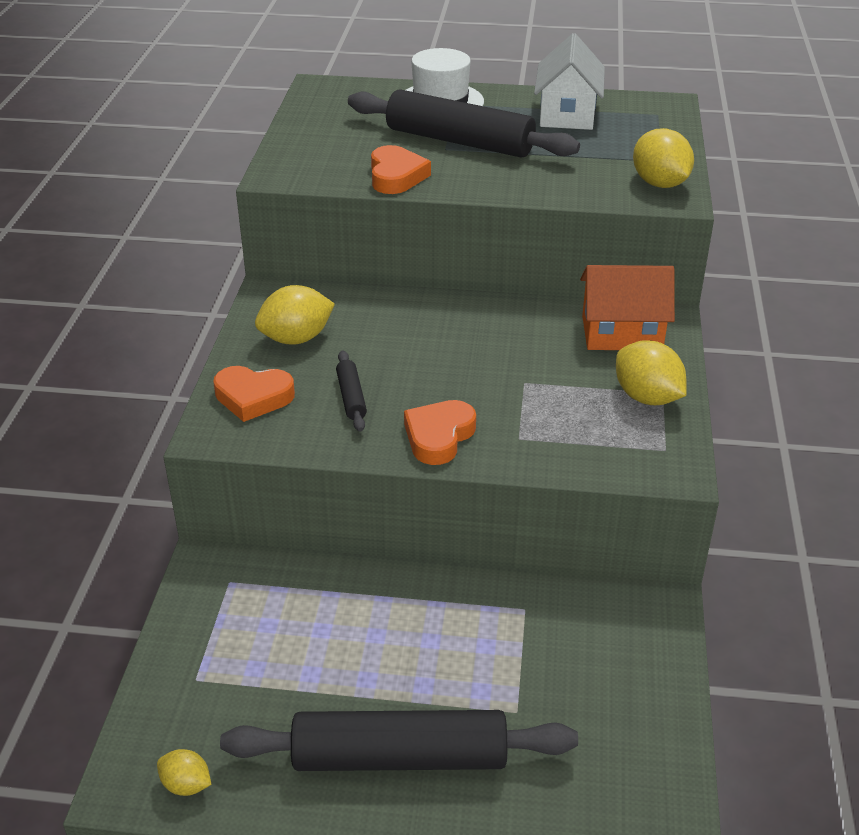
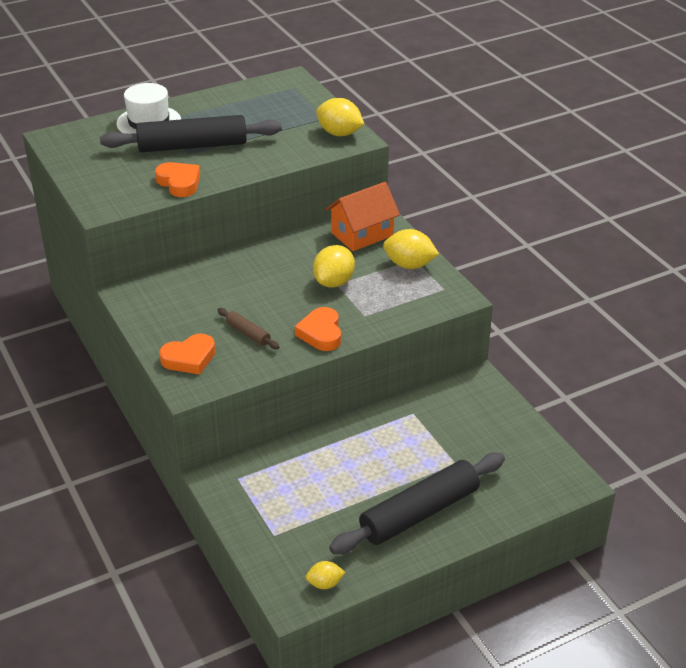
camera: 35 degrees left, 0 degrees up
yellow lemon [255,285,335,345] -> yellow lemon moved to [313,245,355,288]
black rolling pin [336,350,367,432] -> brown rolling pin [218,308,280,349]
white house [534,33,605,130] -> none

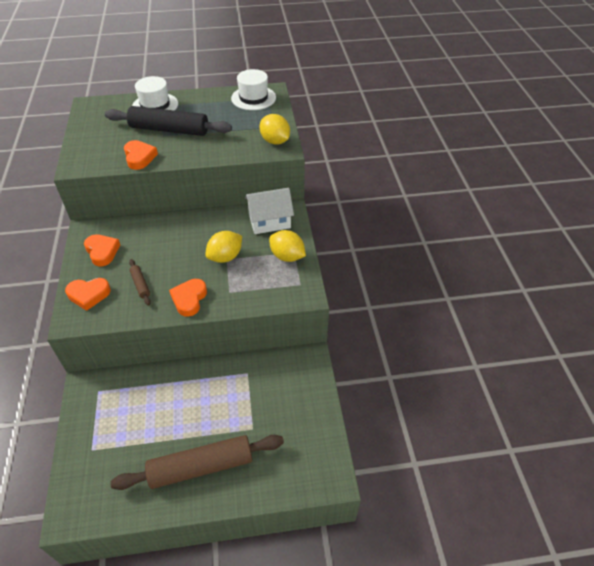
camera: 20 degrees right, 10 degrees up
yellow lemon [306,561,346,589] -> none
orange house [326,182,400,251] -> white house [245,188,294,234]
black rolling pin [329,453,505,554] -> brown rolling pin [110,435,284,490]
none -> orange heart [84,234,120,266]
none -> white hat [231,69,276,110]

